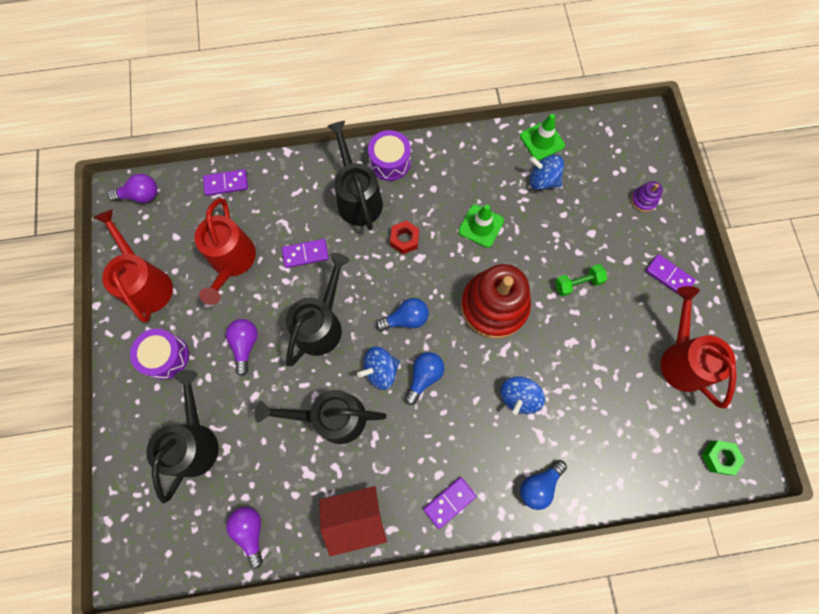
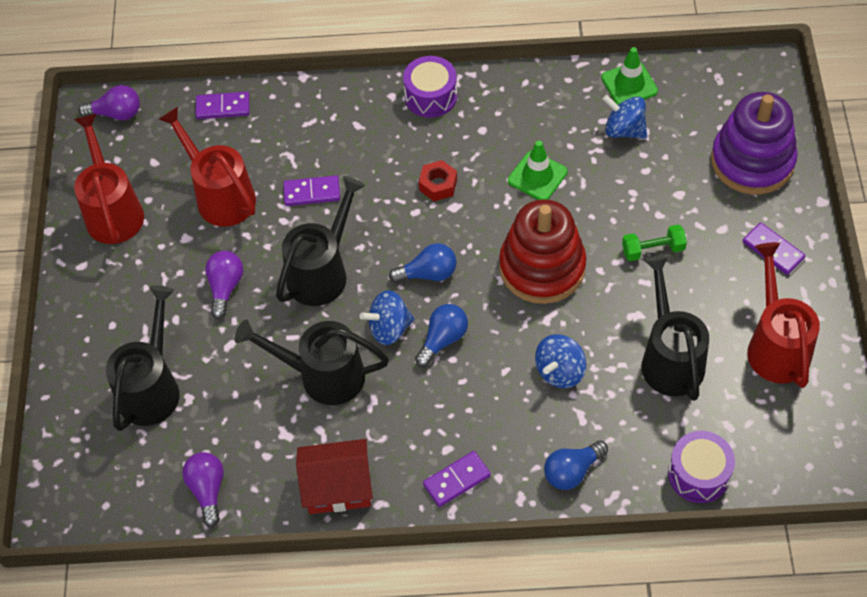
camera: 10 degrees right, 15 degrees down
purple drum [130,329,189,380] -> purple drum moved to [668,431,735,503]
red watering can [194,198,256,305] -> red watering can turned 135 degrees clockwise [159,107,256,227]
black watering can [327,121,383,230] -> black watering can moved to [641,255,709,401]
purple stacking toy [631,181,663,212] -> purple stacking toy [711,92,798,194], size x2.47
green nut [702,441,745,475] -> none

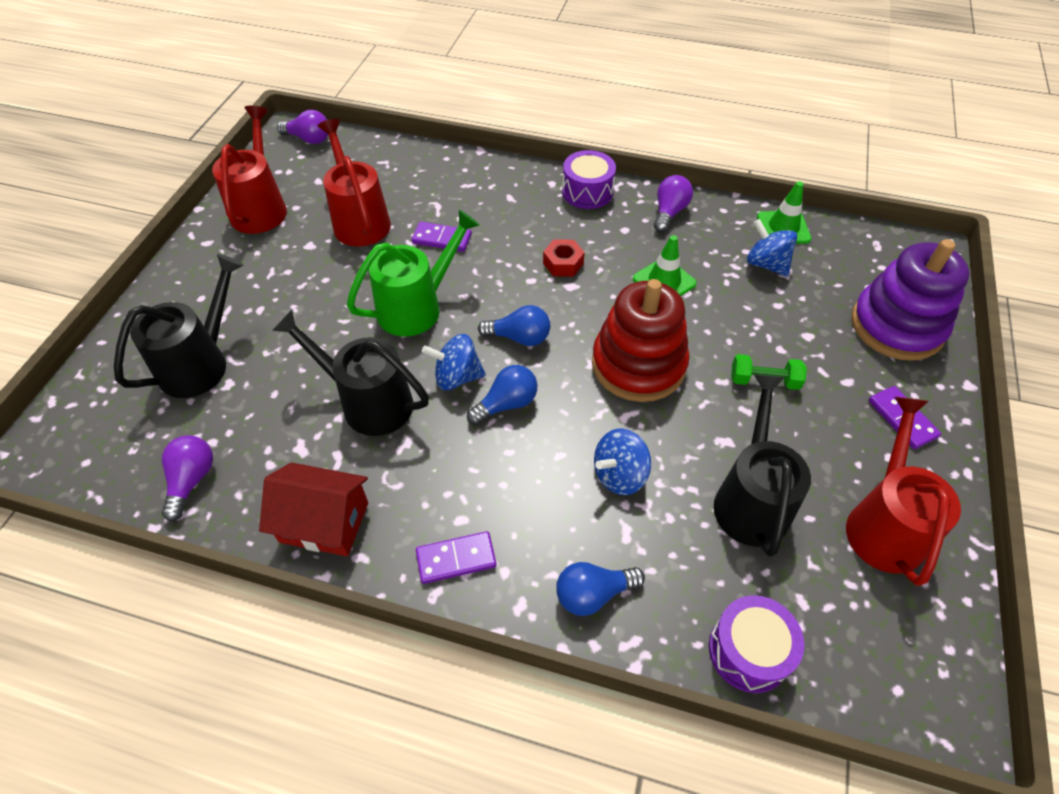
camera: 15 degrees right, 5 degrees down
purple domino [195,92,250,119] -> none
purple light bulb [205,251,243,319] -> purple light bulb moved to [654,175,693,232]
black watering can [276,176,365,306] -> green watering can [347,210,479,337]

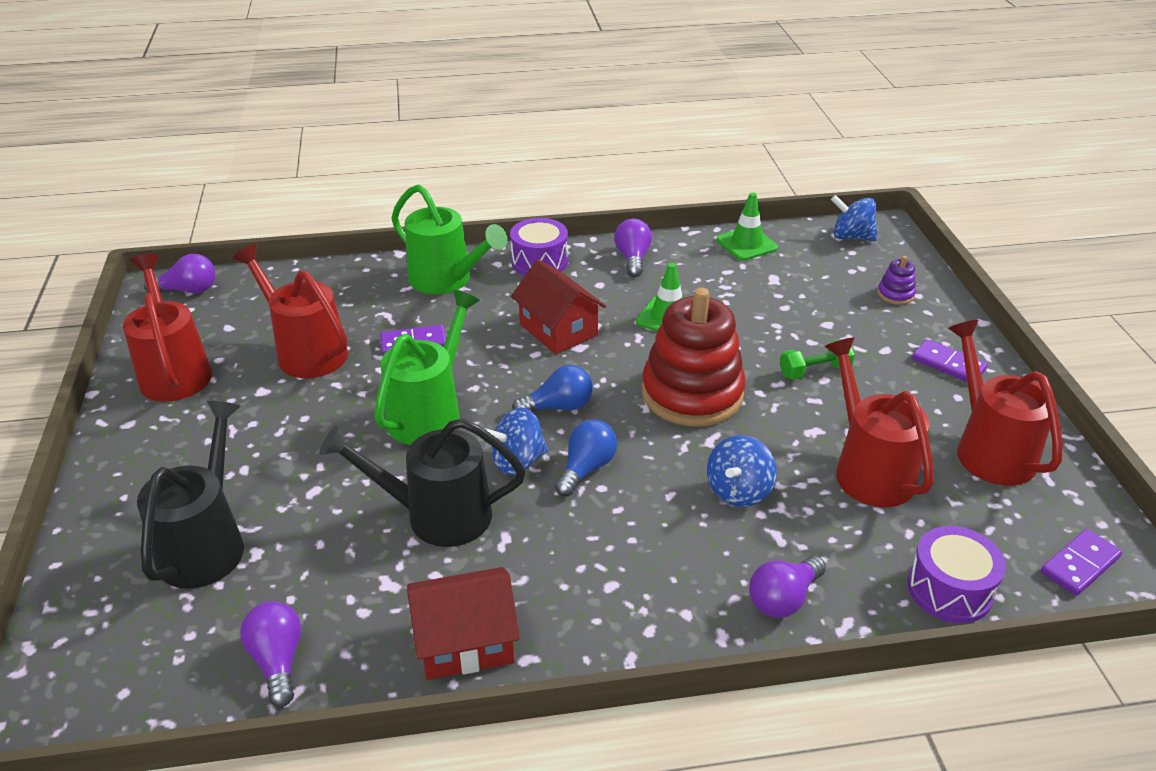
camera: 25 degrees left, 15 degrees down
purple domino [416,531,497,584] -> purple domino moved to [1041,529,1122,596]
red nut [543,239,585,277] -> red house [511,259,606,354]
blue light bulb [556,562,645,616] -> purple light bulb [749,556,826,618]
black watering can [714,374,811,557] -> red watering can [825,338,934,507]
blue spinning top [747,219,798,276] -> blue spinning top moved to [831,195,878,241]
purple stacking toy [851,239,970,361] -> purple stacking toy [877,256,916,305], size x0.41
none -> green watering can [391,184,508,294]

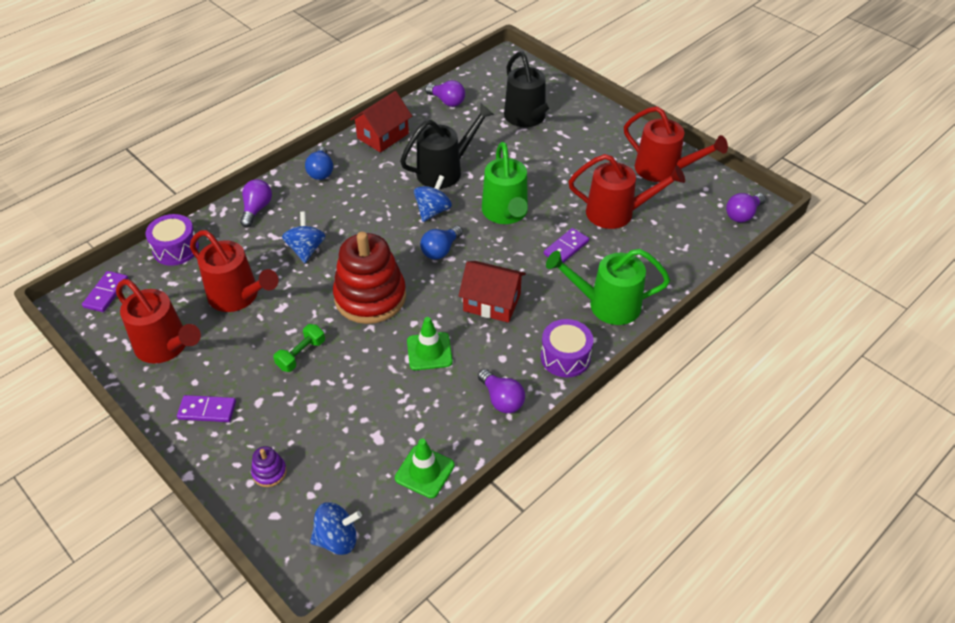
camera: 145 degrees right, 10 degrees up
blue light bulb [555,419,617,496] -> blue light bulb moved to [305,146,333,180]

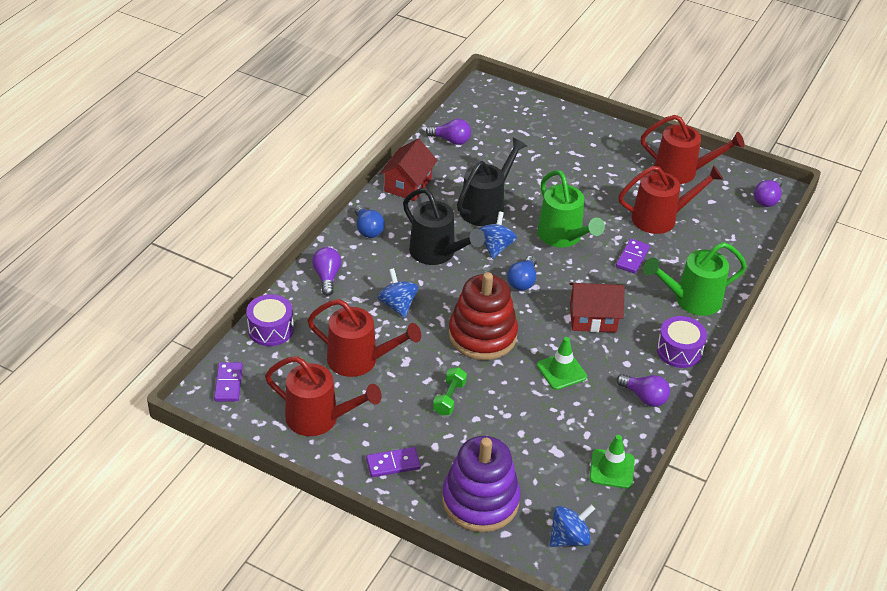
camera: 20 degrees left, 5 degrees down
purple stacking toy [251,446,287,487] -> purple stacking toy [442,436,520,532], size x2.47
black watering can [504,52,563,127] -> black watering can moved to [403,188,485,265]

